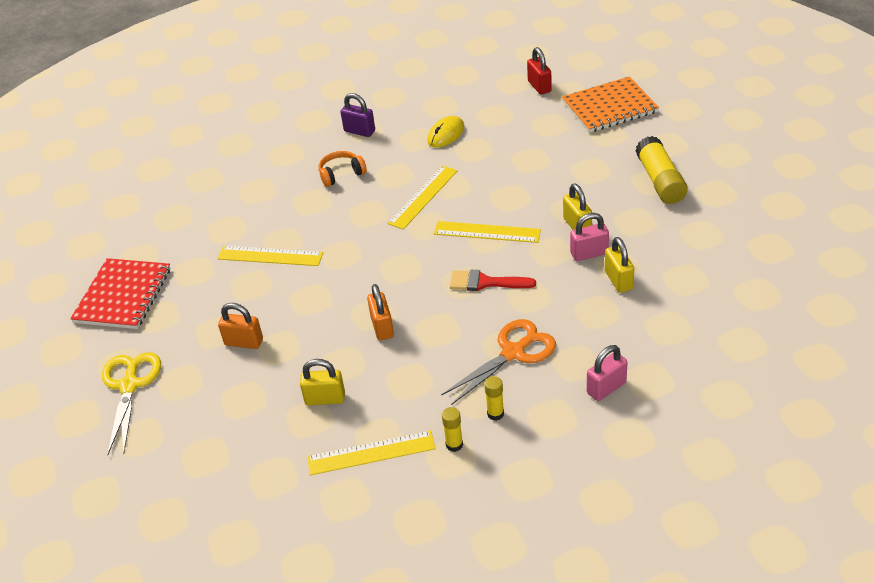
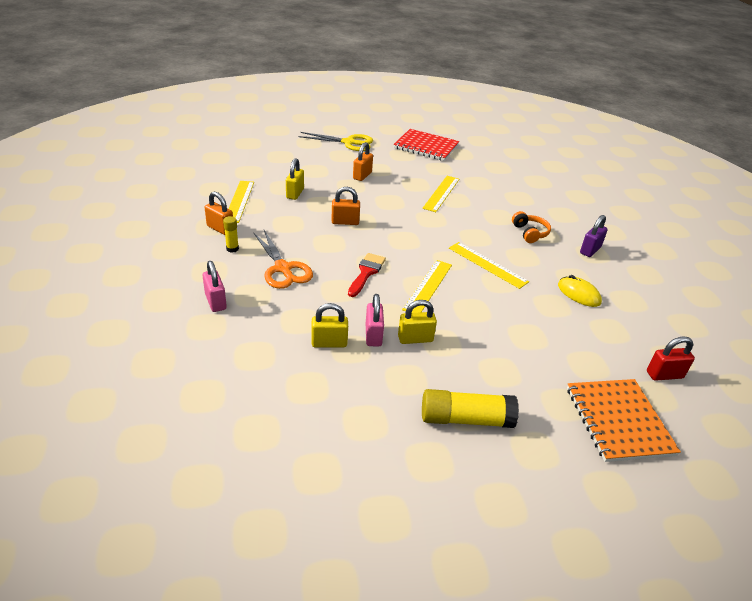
camera: 95 degrees right, 5 degrees down
yellow glue stick [442,407,463,452] -> orange padlock [205,191,233,235]

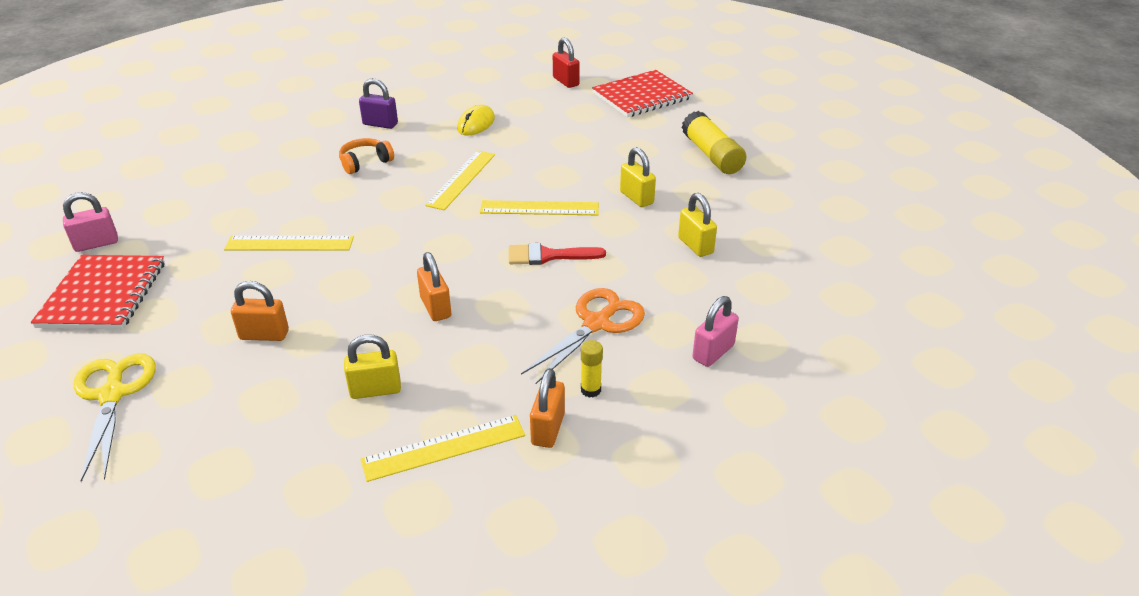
camera: 110 degrees left, 0 degrees up
pink padlock [366,294,384,346] -> pink padlock moved to [63,192,118,252]
orange notebook [567,379,681,462] -> red notebook [592,70,693,117]

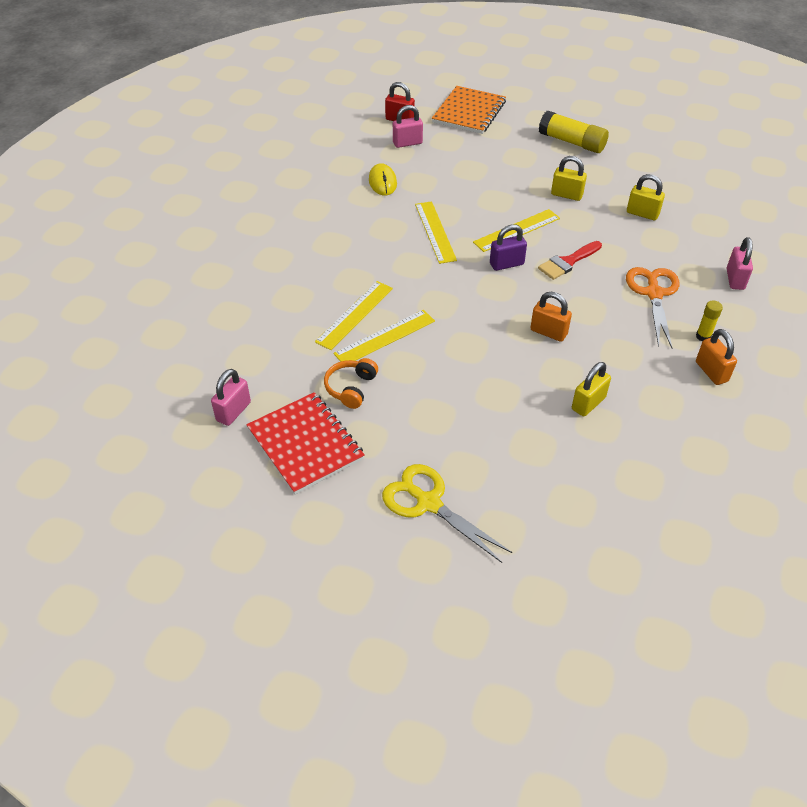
camera: 35 degrees left, 10 degrees up
orange padlock [231,281,289,341] -> none
orange headphones [339,138,394,174] -> orange headphones moved to [324,358,378,409]
purple padlock [359,78,398,129] -> purple padlock moved to [490,224,527,271]
yellow ruler [361,415,525,482] -> yellow ruler moved to [315,281,393,350]
red notebook [592,70,693,117] -> orange notebook [432,86,506,134]
none -> pink padlock [393,105,423,148]

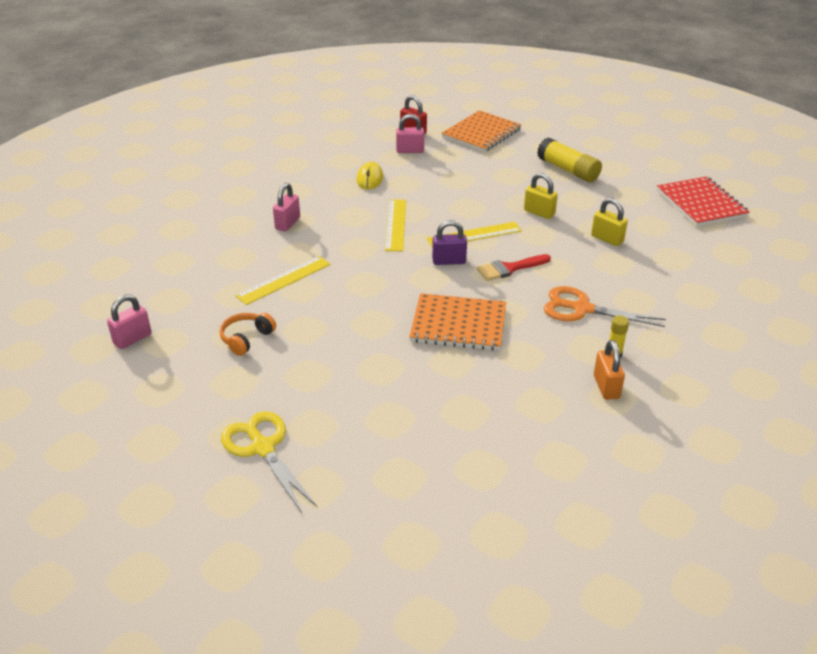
camera: 15 degrees right, 10 degrees down
red notebook [246,392,365,495] -> red notebook moved to [657,176,750,227]
yellow ruler [333,310,435,362] -> none
orange padlock [530,292,572,342] -> orange notebook [409,293,506,351]
yellow padlock [572,362,611,417] -> none
orange scissors [626,267,679,349] -> orange scissors turned 90 degrees counterclockwise [544,286,666,327]
pink padlock [727,237,753,290] -> pink padlock moved to [273,183,300,231]

